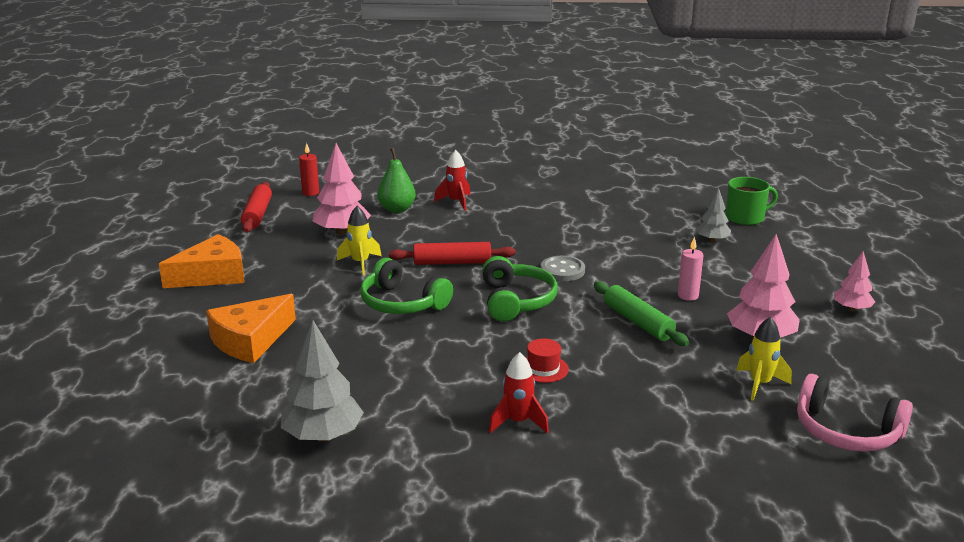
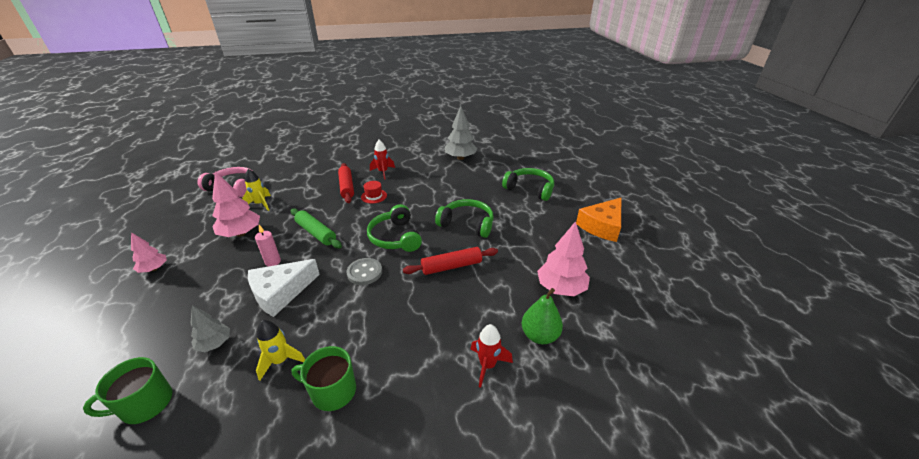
camera: 165 degrees right, 10 degrees up
orange cheese [206,294,296,363] -> green headphones [502,168,554,201]
red rolling pin [241,182,272,232] -> red rolling pin moved to [338,163,354,203]
red candle [299,143,319,196] -> none
yellow rocket [337,206,381,275] -> yellow rocket moved to [256,320,305,381]
none -> white cheese [248,259,320,317]
none -> green mug [292,346,356,411]

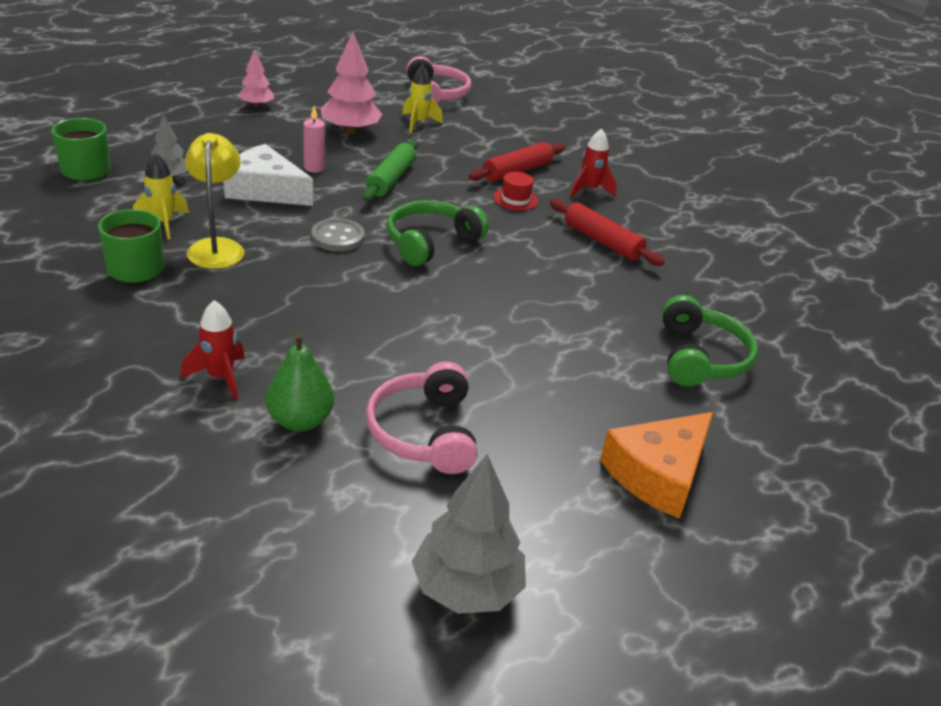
camera: 60 degrees right, 0 degrees up
red rolling pin [403,247,498,275] -> red rolling pin moved to [550,199,664,266]
green headphones [435,199,494,238] -> none
grey tree [445,106,477,160] -> grey tree moved to [411,454,526,614]
pink tree [537,221,590,296] -> pink headphones [366,361,478,474]
orange cheese [576,198,621,242] -> orange cheese turned 60 degrees counterclockwise [600,412,713,519]
none -> yellow lamp [185,133,245,269]

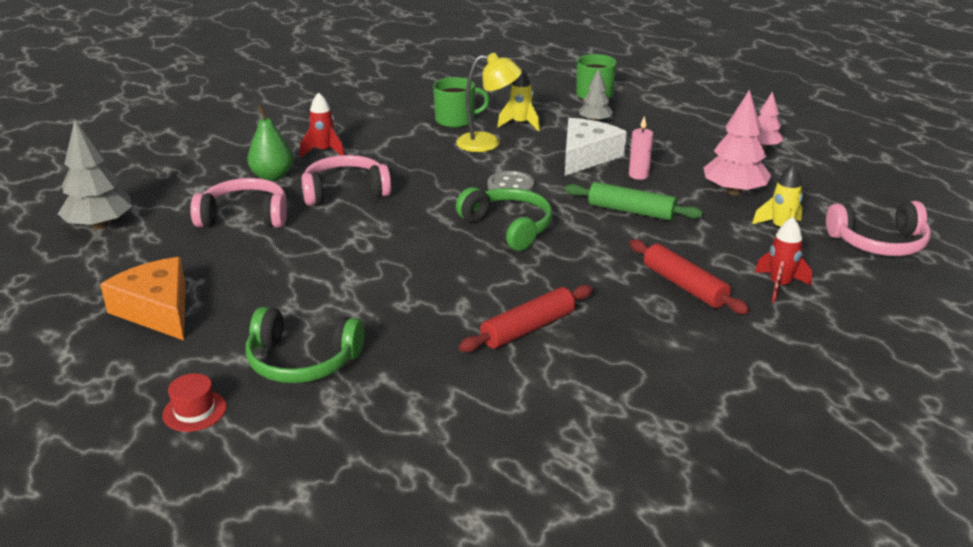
camera: 100 degrees right, 5 degrees down
red hat [493,172,538,211] -> red hat moved to [162,373,227,432]
red rocket [570,129,617,197] -> red rocket moved to [755,217,812,303]
none -> pink headphones [302,155,391,206]

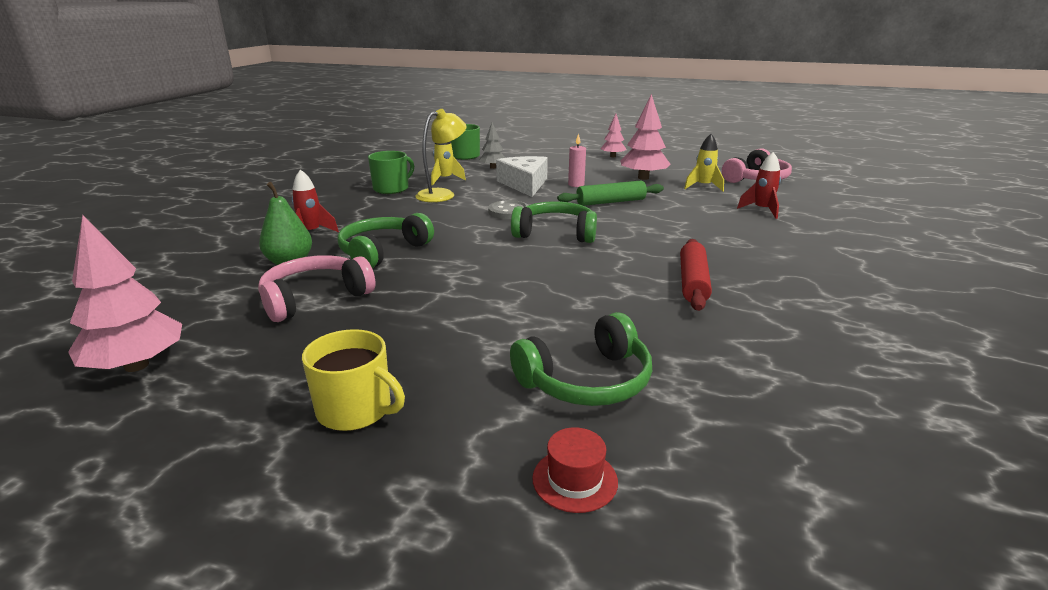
camera: 40 degrees left, 5 degrees down
grey tree [58,120,132,230] -> pink tree [68,215,182,372]
orange cheese [100,257,186,340] -> yellow mug [302,329,405,431]
pink headphones [302,155,391,206] -> green headphones [337,213,434,268]
red rolling pin [629,239,749,314] -> none

